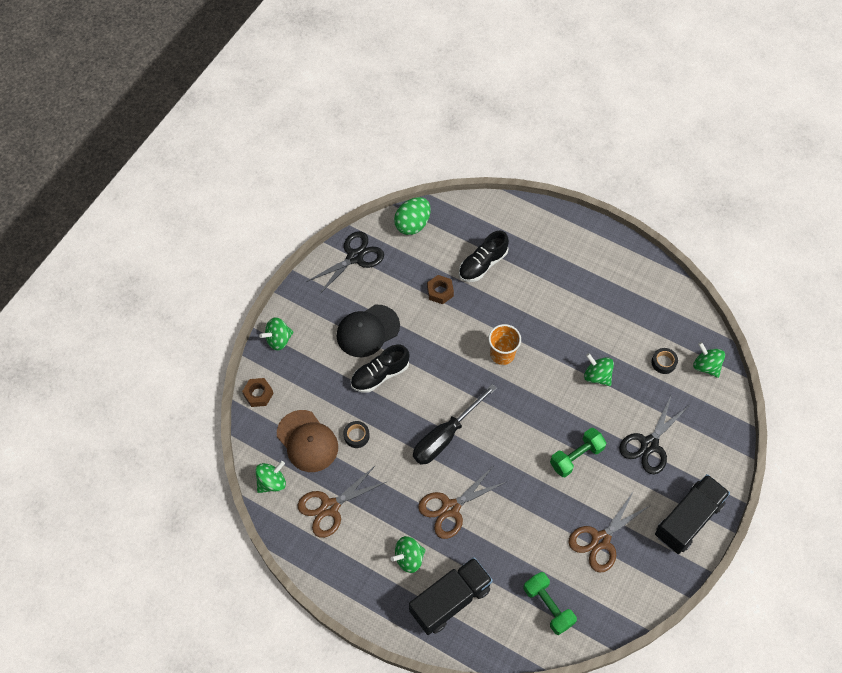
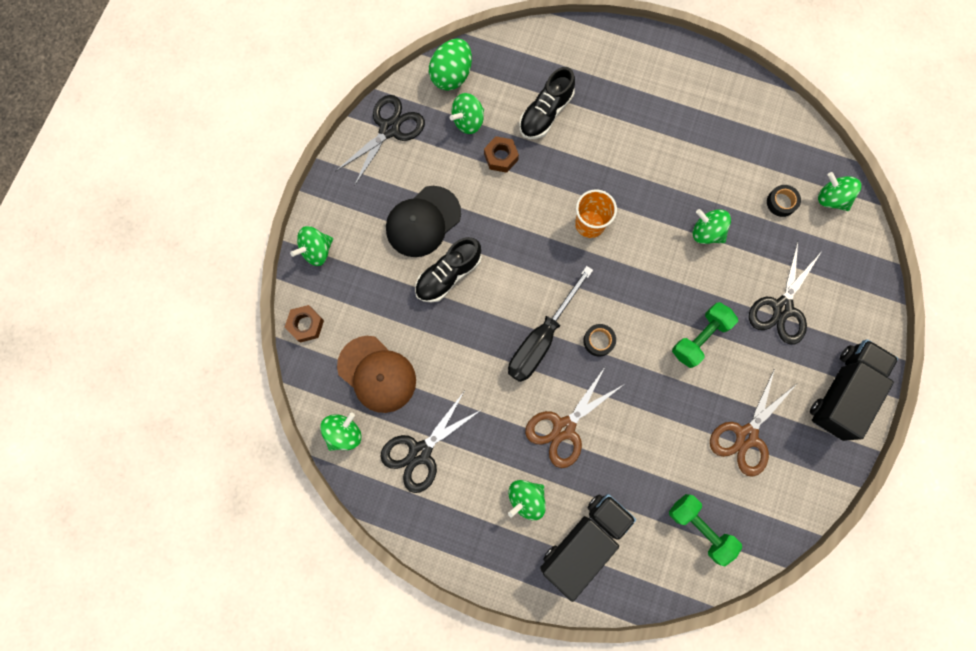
camera: 10 degrees left, 15 degrees up
brown scissors [297,465,388,538] -> black scissors [380,392,481,493]
black tape [343,421,370,448] -> black tape moved to [583,324,616,357]
none -> green spinning top [450,93,484,134]

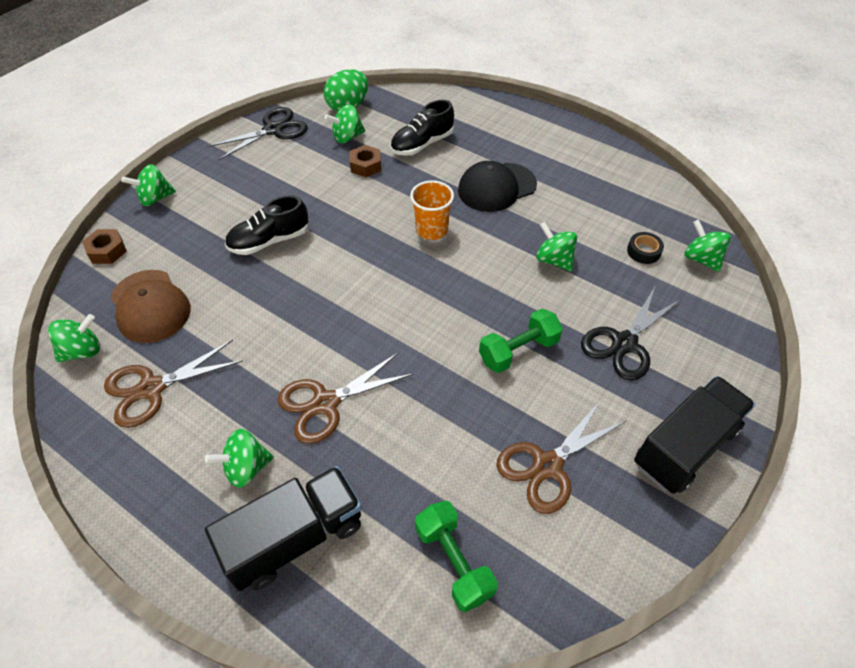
camera: 15 degrees right, 25 degrees down
black scissors [380,392,481,493] -> brown scissors [104,340,243,428]
black cap [386,186,461,257] -> black cap moved to [458,161,537,212]
black screwdriver [508,266,593,382] -> none
black tape [583,324,616,357] -> none

